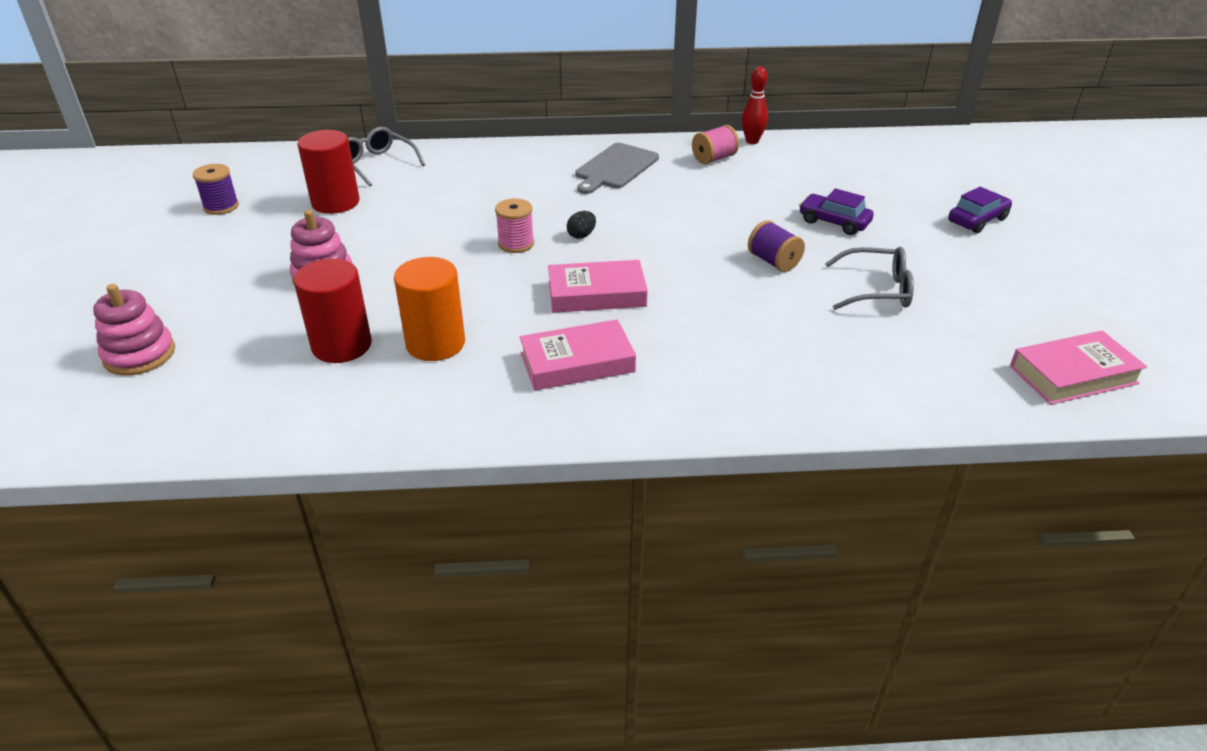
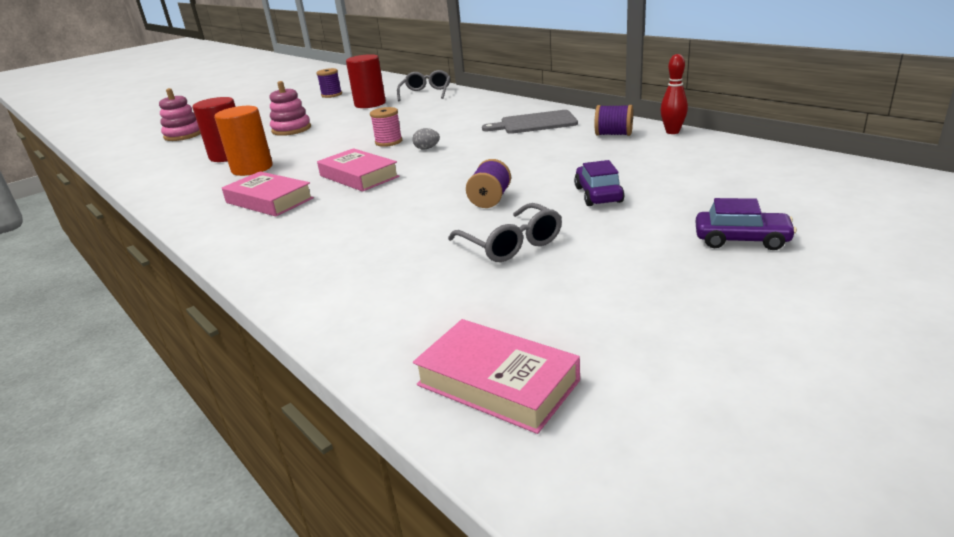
camera: 55 degrees right, 10 degrees down
black egg [567,211,596,238] -> grey egg [412,128,440,150]
pink spool [692,125,739,164] -> purple spool [595,105,633,136]

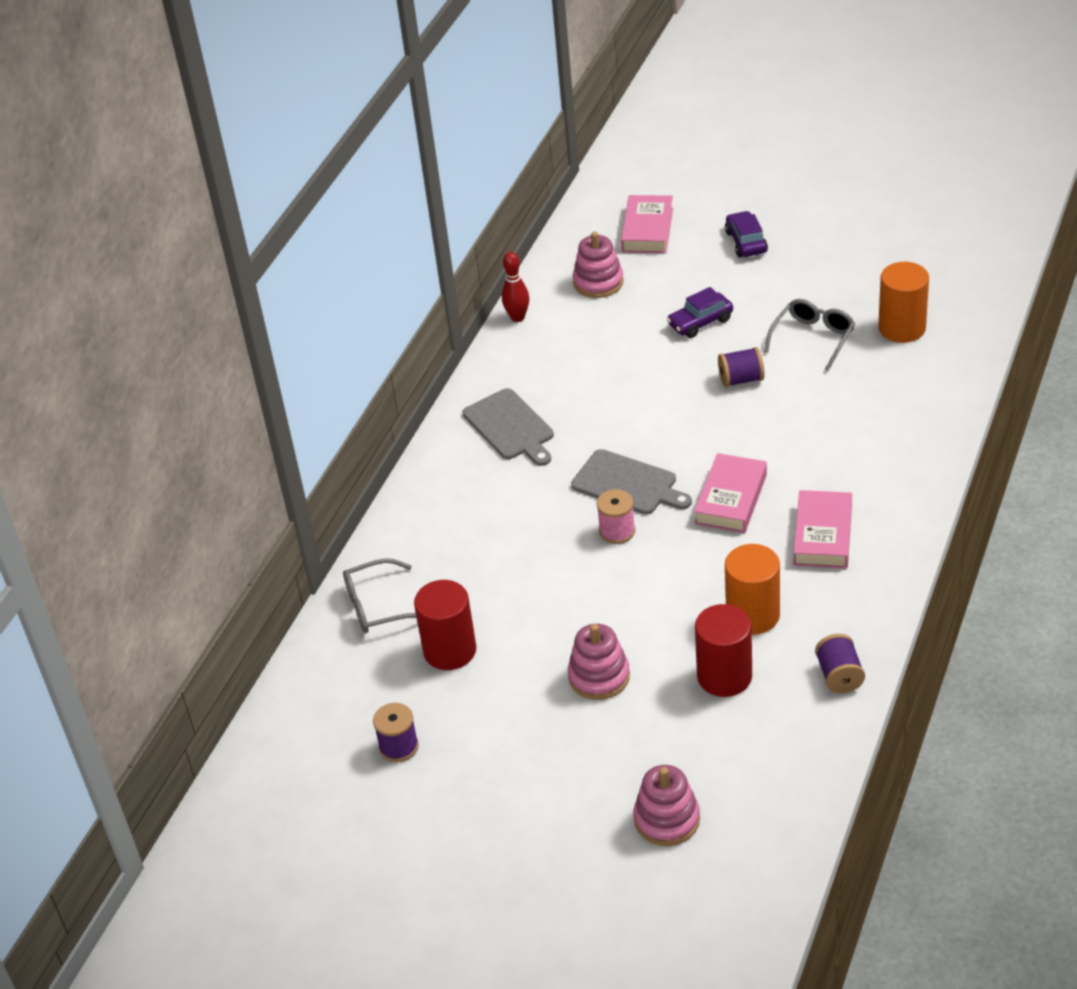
camera: 115 degrees left, 15 degrees up
grey egg [412,128,440,150] -> grey cutting board [571,449,692,515]
pink book [413,319,580,434] -> pink book moved to [621,195,673,253]
purple spool [595,105,633,136] -> purple spool moved to [815,634,865,693]
none -> pink stacking toy [573,231,624,298]
none -> orange cylinder [878,262,929,343]

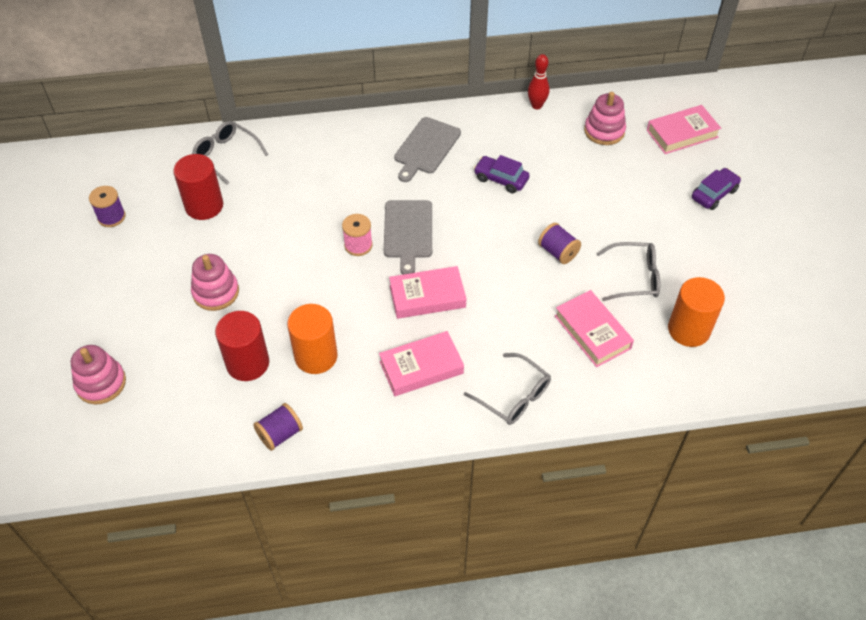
camera: 55 degrees right, 10 degrees up
purple car [667,287,733,338] -> purple car moved to [474,155,529,193]
none -> grey glasses [464,353,551,425]
none -> pink book [555,290,634,367]

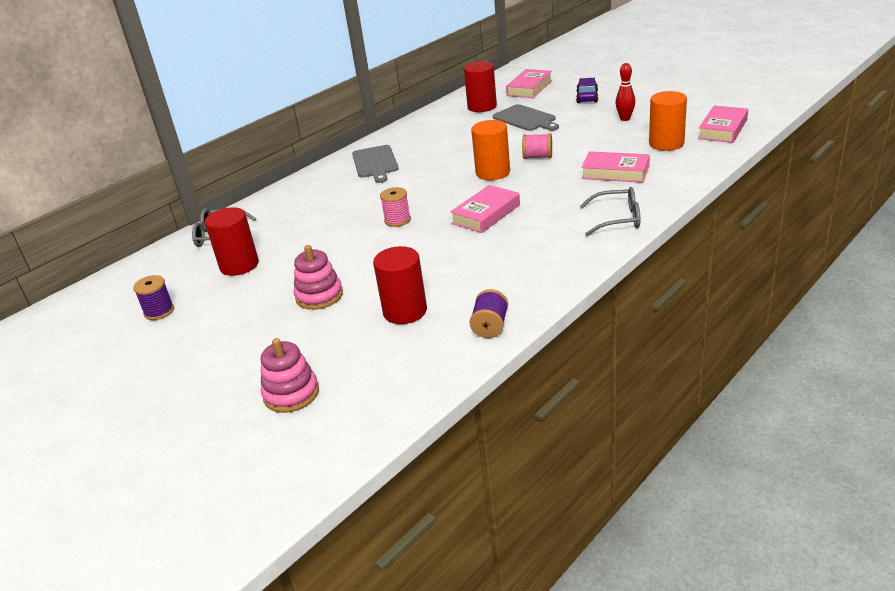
camera: 35 degrees left, 20 degrees down
orange cylinder [287,304,338,374] -> orange cylinder moved to [471,120,510,180]
pink book [379,331,464,396] -> pink book moved to [698,106,748,143]
grey cutting board [384,200,432,275] -> grey cutting board moved to [493,104,559,131]
purple car [474,155,529,193] -> none
red bowling pin [528,54,549,109] -> red bowling pin moved to [616,63,635,121]
purple spool [538,223,581,264] -> pink spool [522,133,552,159]
pink stacking toy [584,92,626,145] -> red cylinder [464,61,497,112]
grey glasses [597,242,660,301] -> none

